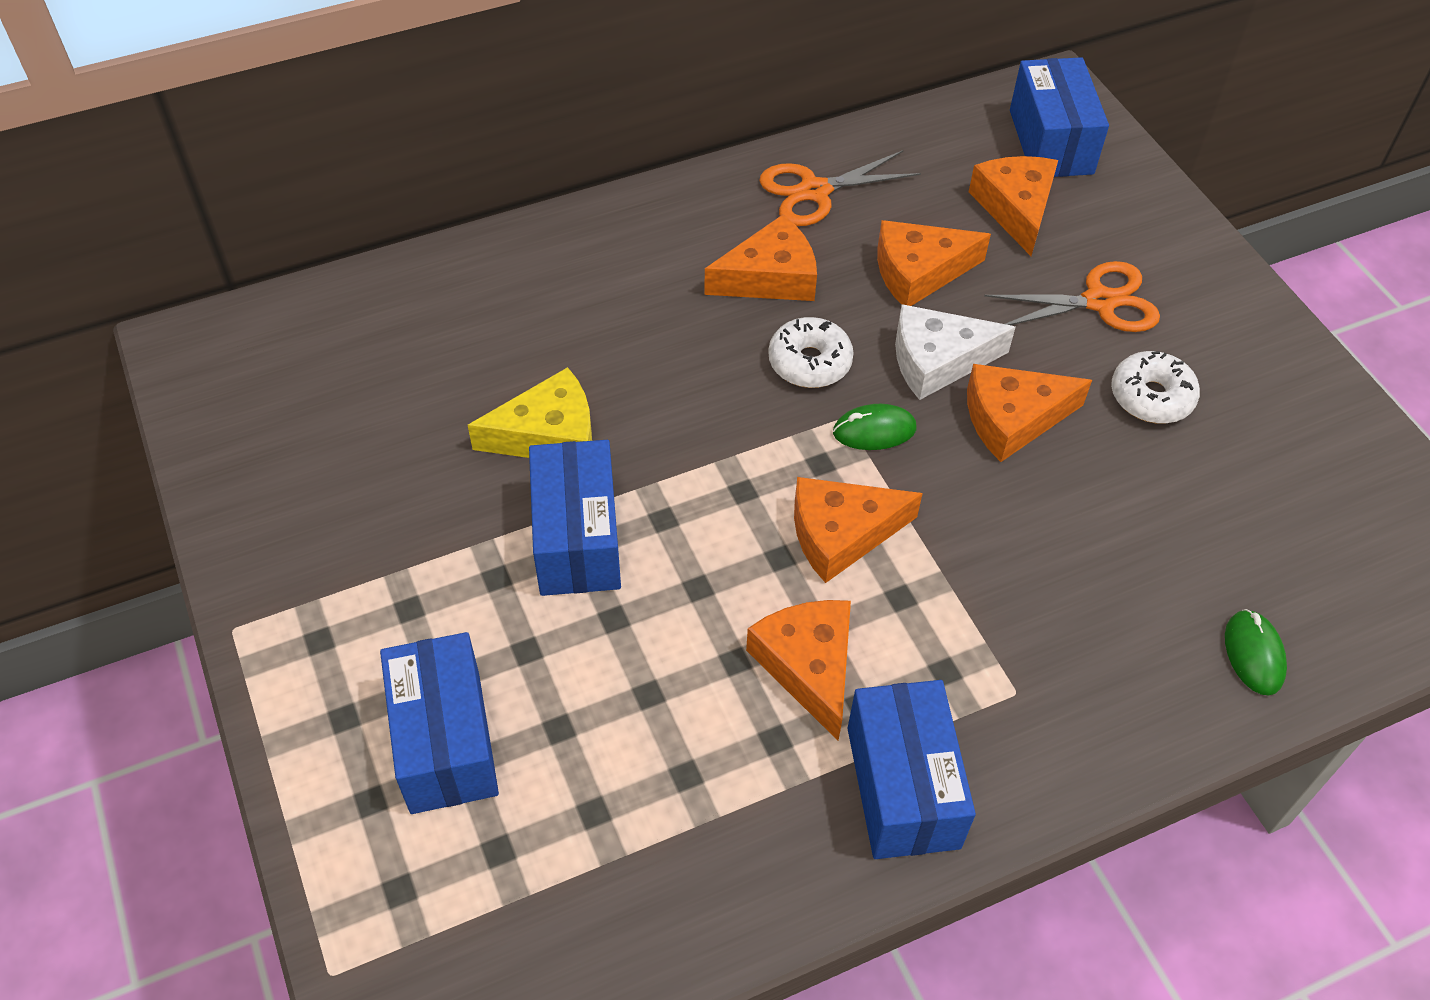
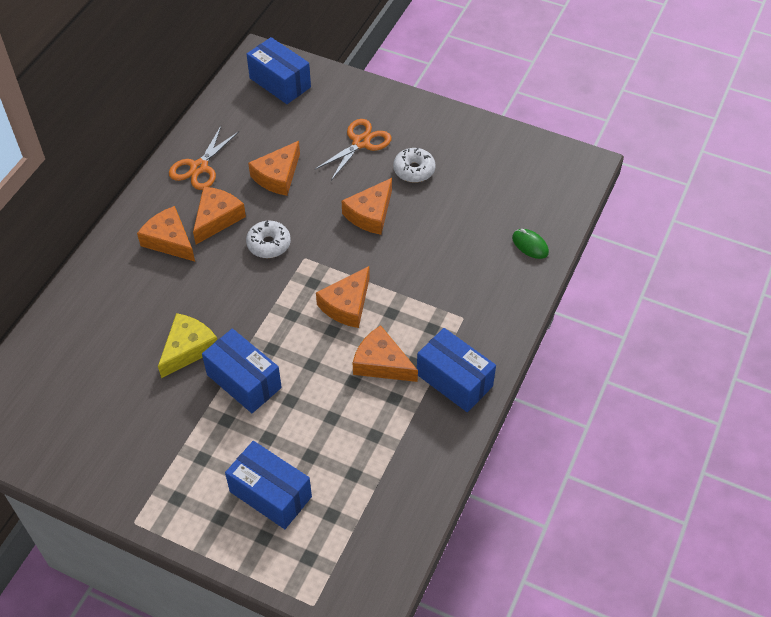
camera: 40 degrees left, 0 degrees up
green mouse [833,404,916,450] -> none
white cheese [895,304,1016,400] -> none
orange cheese [969,156,1058,256] -> orange cheese moved to [137,206,195,262]

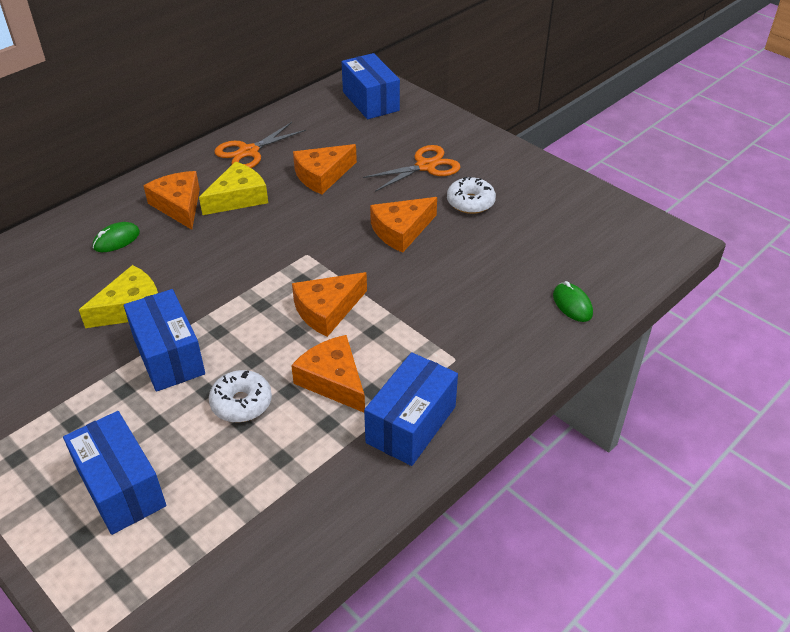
camera: 20 degrees right, 10 degrees down
orange cheese [193,187,246,244] -> yellow cheese [199,161,268,215]
white donut [246,221,291,258] -> white donut moved to [209,370,272,422]
blue box [417,328,496,412] -> blue box turned 60 degrees clockwise [364,352,458,466]
none -> green mouse [93,222,140,252]

